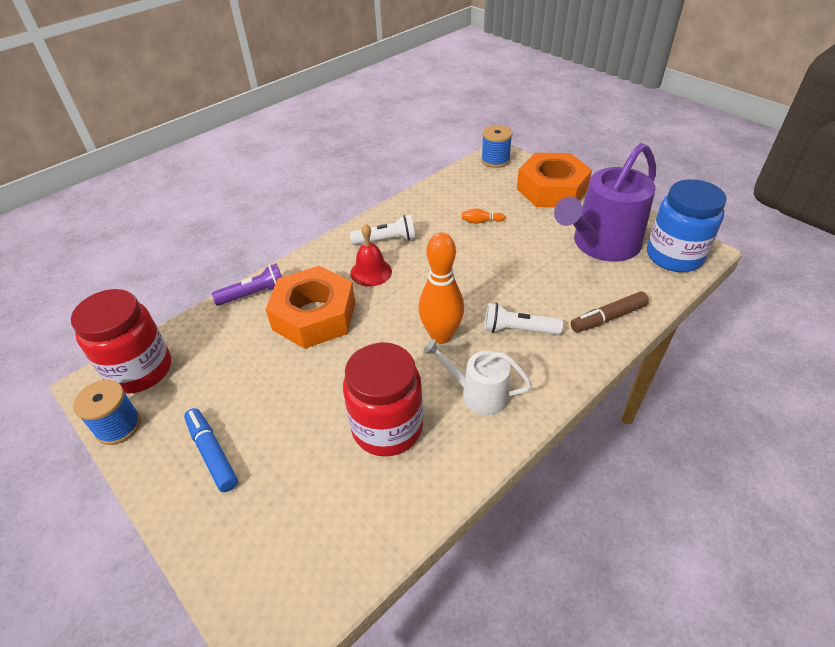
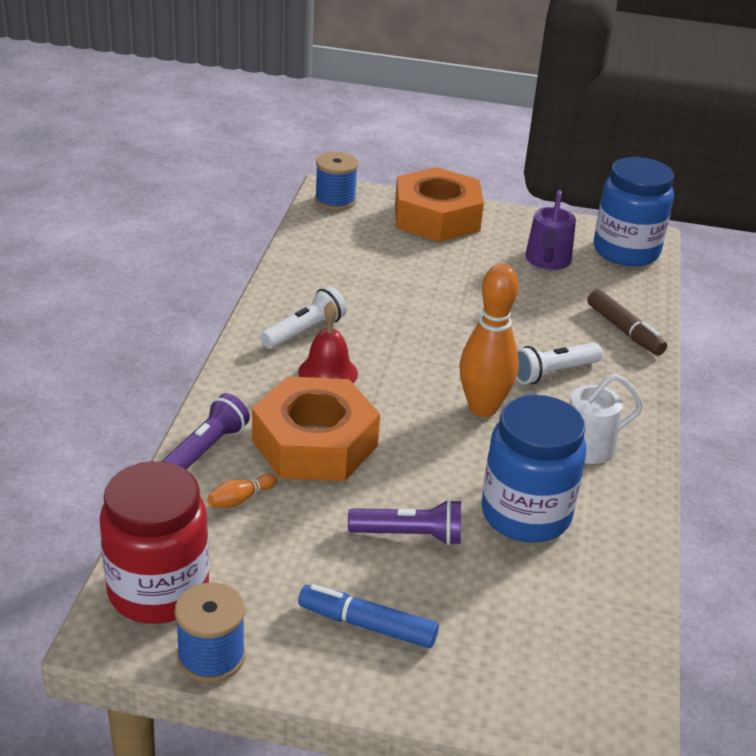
camera: 40 degrees left, 10 degrees down
red jar [343,342,423,457] -> blue jar [481,395,586,542]
orange bowling pin [462,208,505,224] -> orange bowling pin moved to [207,474,277,508]
purple watering can [554,143,656,262] -> purple watering can [525,190,576,270], size x0.55
brown marker [571,291,649,333] -> brown marker turned 60 degrees counterclockwise [588,289,667,356]
none -> purple flashlight [348,499,461,546]

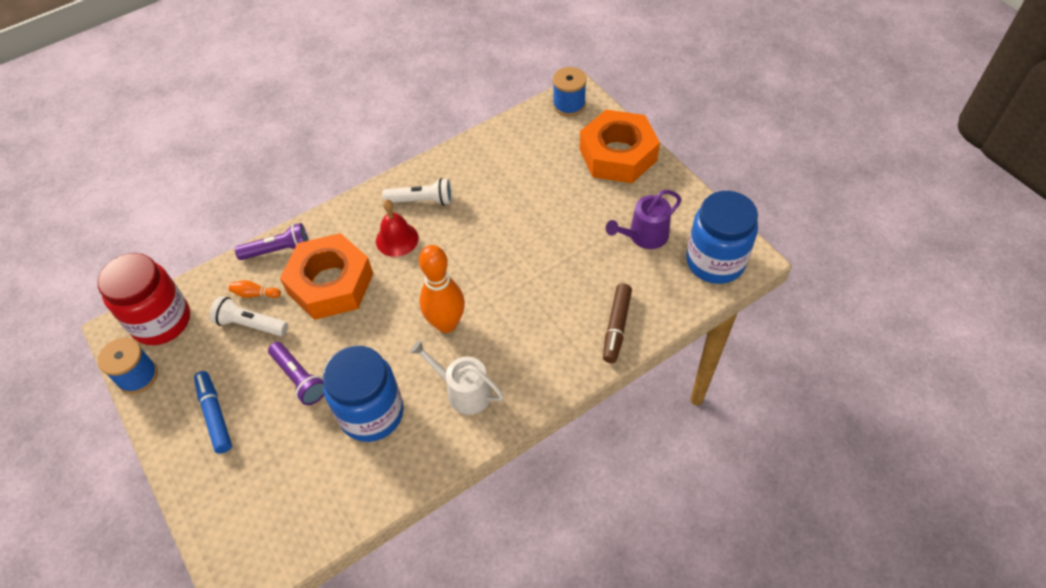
camera: 50 degrees right, 20 degrees up
white flashlight [516,343,603,384] -> white flashlight moved to [210,296,288,336]

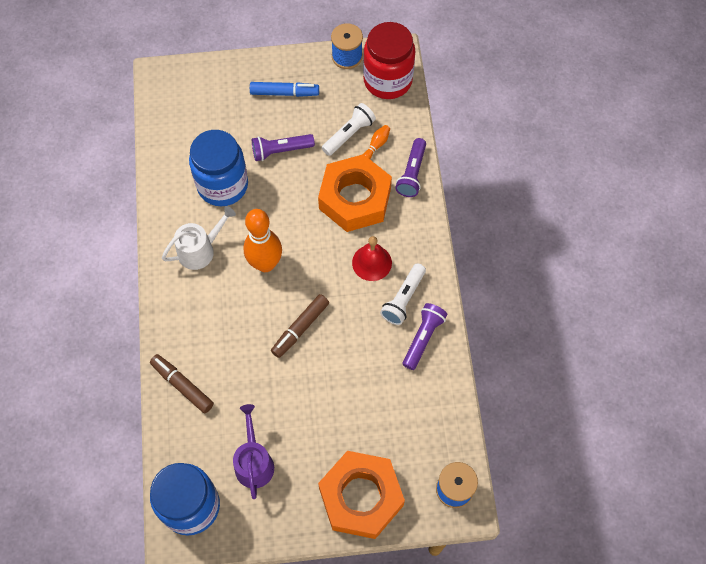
camera: 115 degrees right, 10 degrees up
none -> brown marker [271,294,329,358]
none -> purple flashlight [402,303,448,370]

